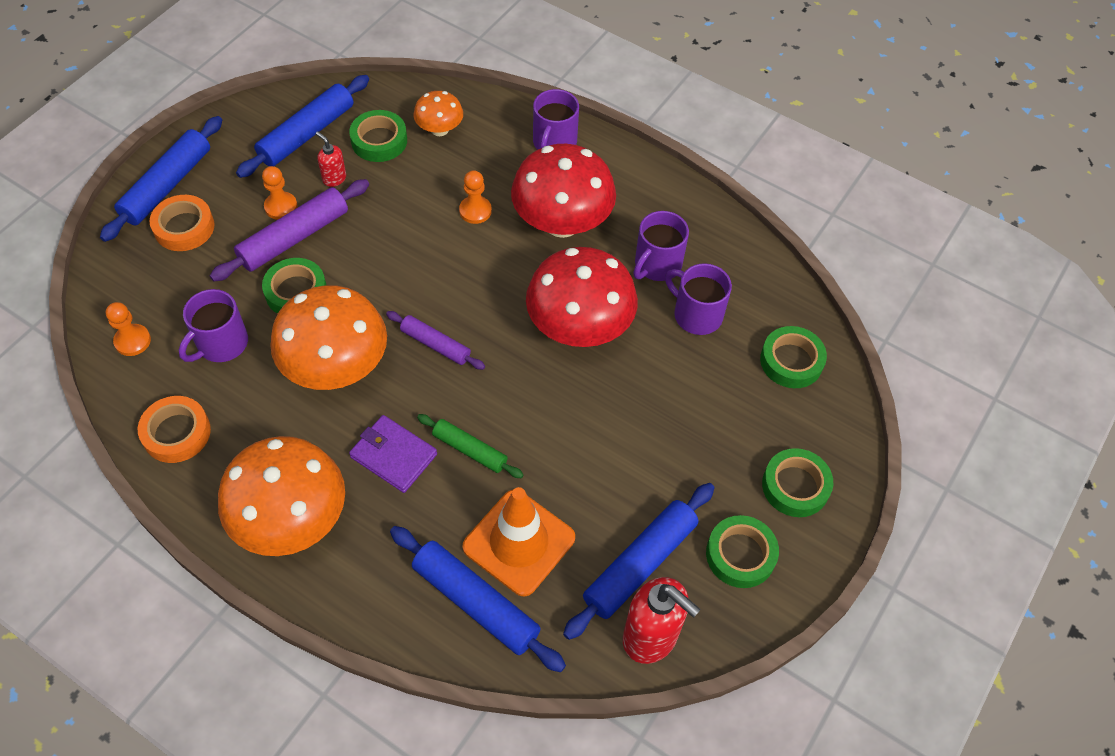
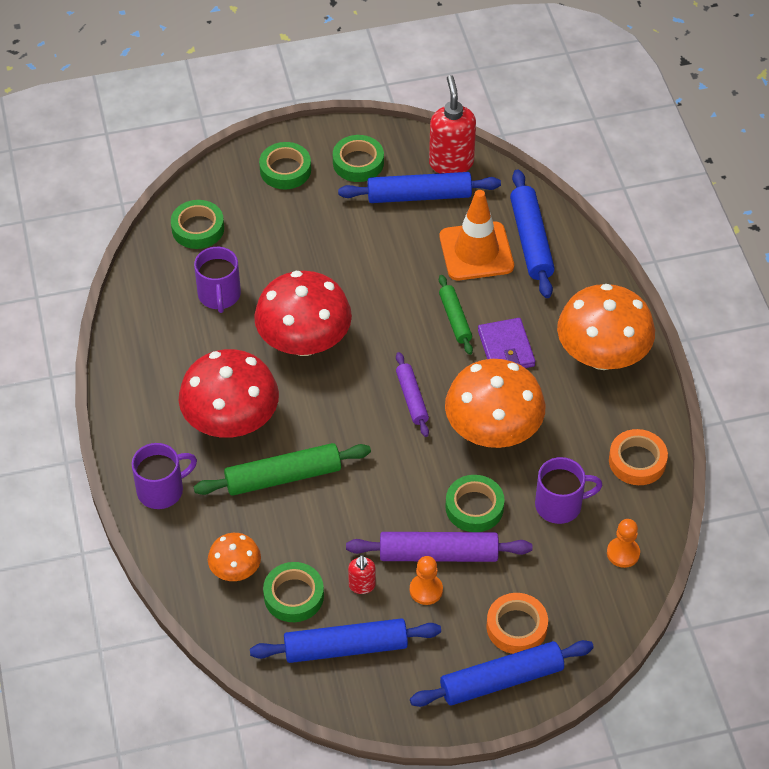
camera: 135 degrees left, 5 degrees down
orange pawn [459,170,492,224] -> green rolling pin [194,443,371,496]
purple mug [633,211,689,281] -> none

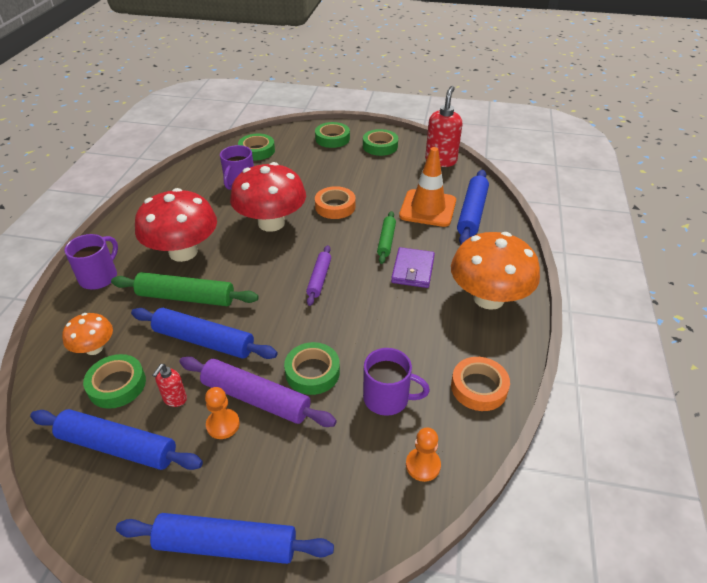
camera: 25 degrees right, 10 degrees down
purple mug [132,443,197,509] -> purple mug turned 60 degrees counterclockwise [65,234,118,290]
blue rolling pin [338,172,501,203] -> blue rolling pin moved to [131,308,278,359]
orange mushroom [445,359,545,448] -> none
orange tape [486,593,548,654] -> orange tape moved to [315,186,356,219]

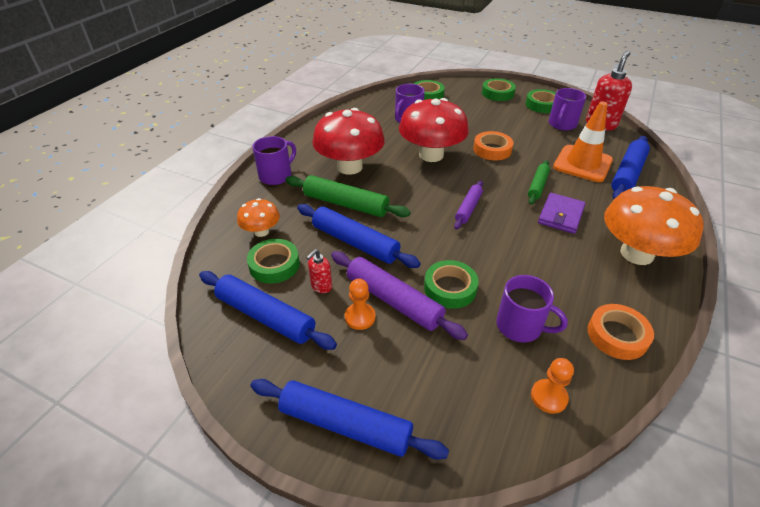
camera: 15 degrees right, 0 degrees up
none -> purple mug [549,88,586,130]

